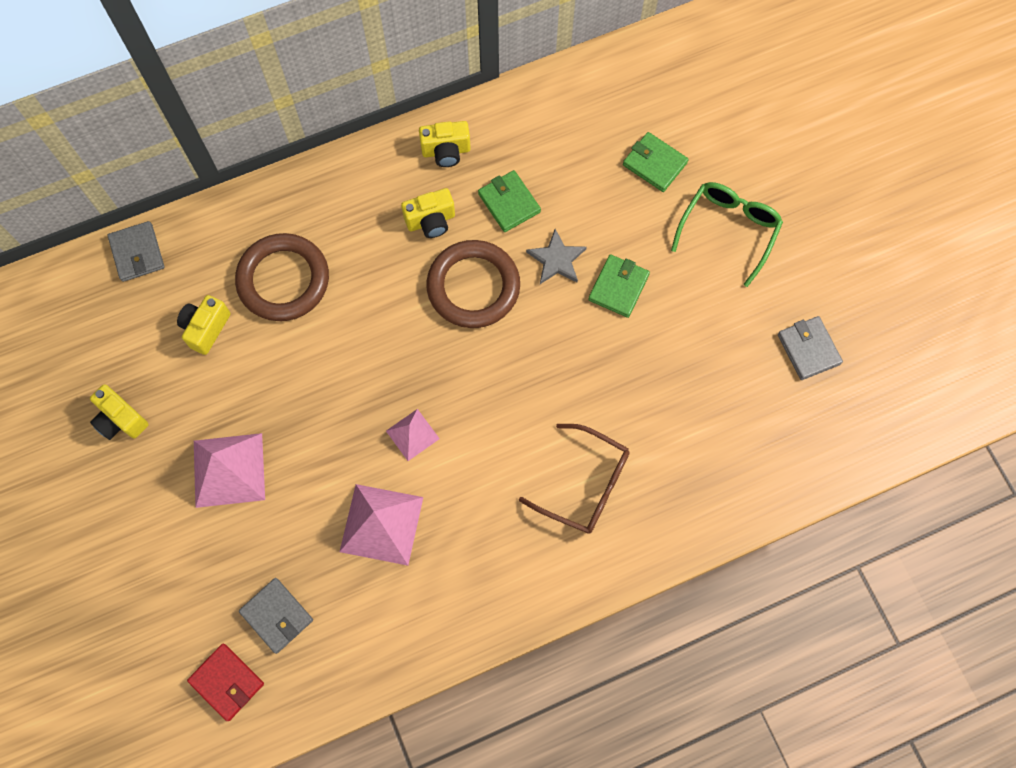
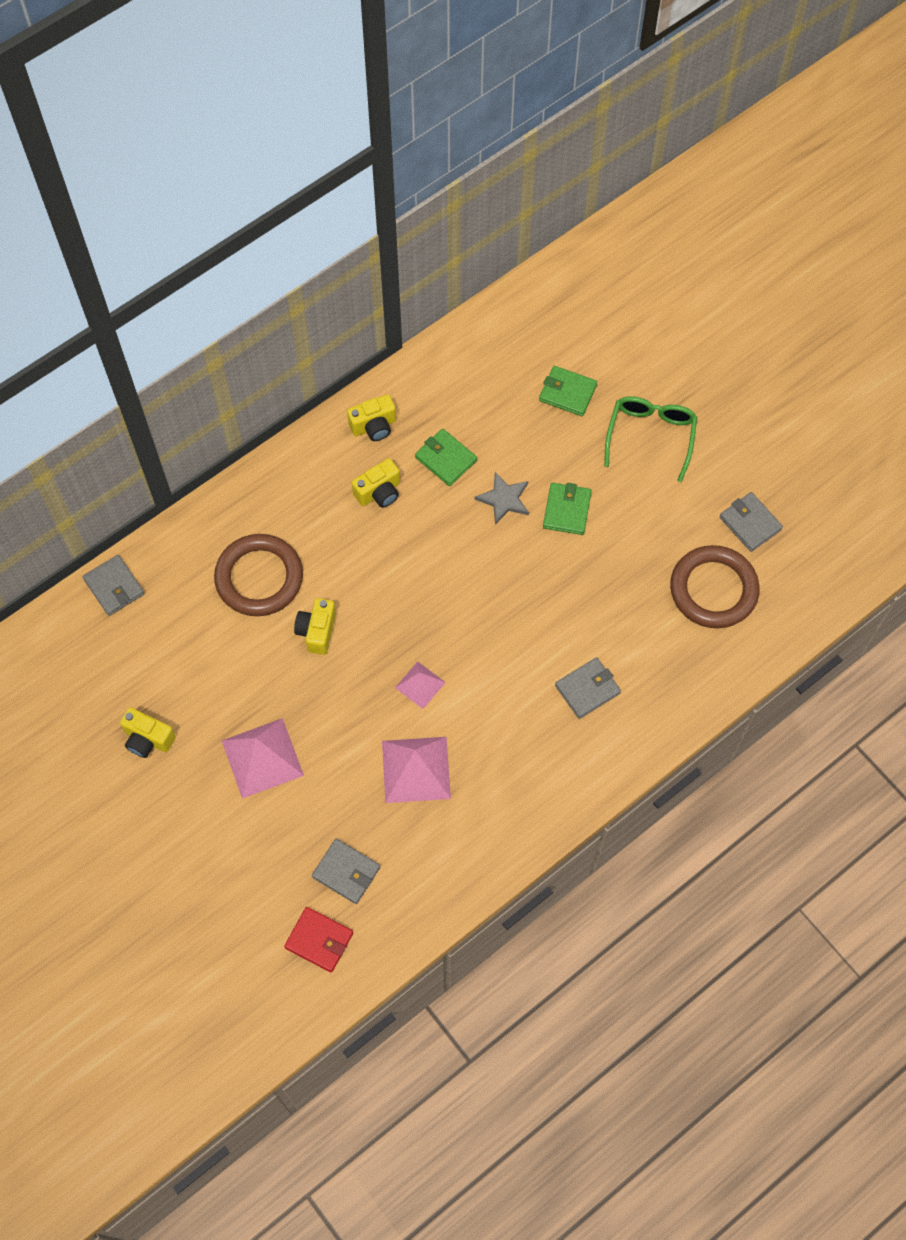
camera: 15 degrees left, 5 degrees down
yellow camera [177,295,231,355] -> yellow camera moved to [294,598,336,655]
brown ring [426,240,520,328] -> brown ring moved to [670,545,760,628]
brown glasses [519,424,630,534] -> grey wallet [555,657,621,719]

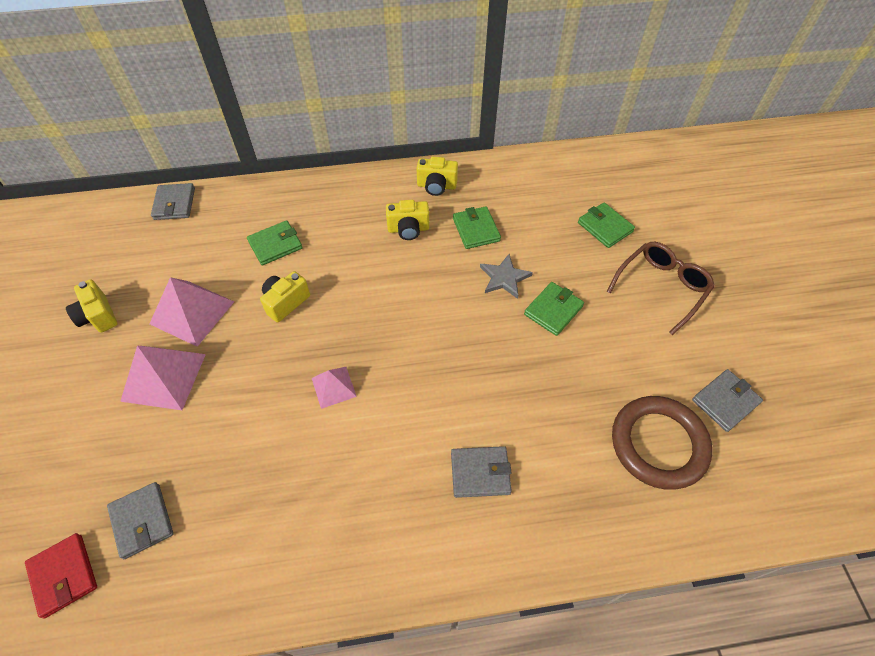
camera: 30 degrees right, 10 degrees down
brown ring [214,534,303,616] -> green wallet [247,220,303,266]
pink pyramid [382,737,451,803] -> pink pyramid moved to [150,277,234,347]
green glasses [604,396,697,482] -> brown glasses [607,242,715,335]
grey wallet [720,492,783,552] -> grey wallet turned 60 degrees clockwise [692,369,763,432]

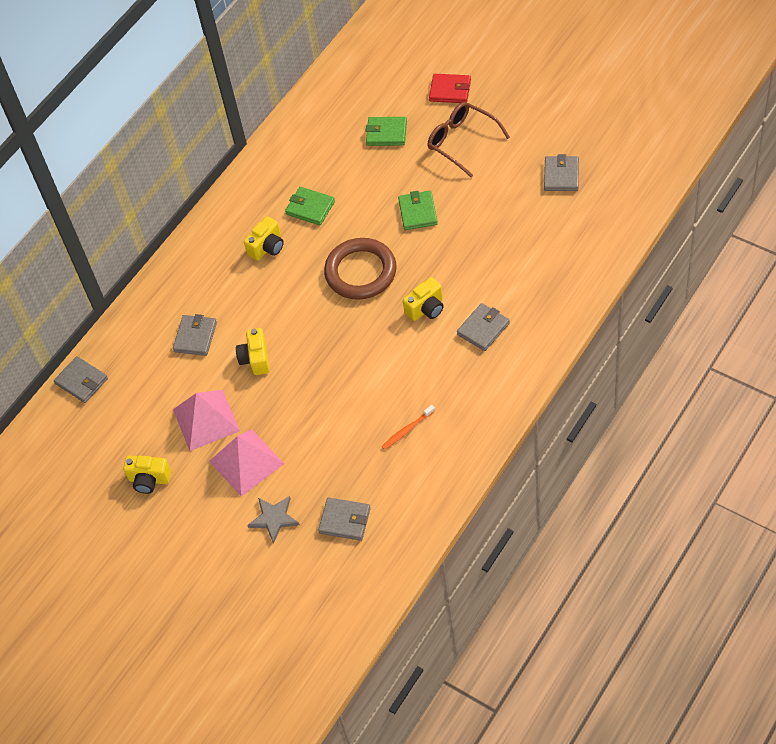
camera: 40 degrees left, 0 degrees up
red wallet [25,533,97,619] -> red wallet moved to [429,74,471,103]
green wallet [247,220,303,266] -> grey wallet [173,314,217,356]
pink pyramid [312,367,357,409] -> none
yellow camera [416,157,458,196] -> yellow camera moved to [403,277,444,321]
grey star [480,254,533,299] -> grey star moved to [247,496,300,543]
brown glasses [607,242,715,335] -> brown glasses turned 45 degrees counterclockwise [428,102,510,177]
brown ring [612,396,713,490] -> brown ring moved to [324,238,397,300]
none -> orange toothbrush [381,405,435,450]

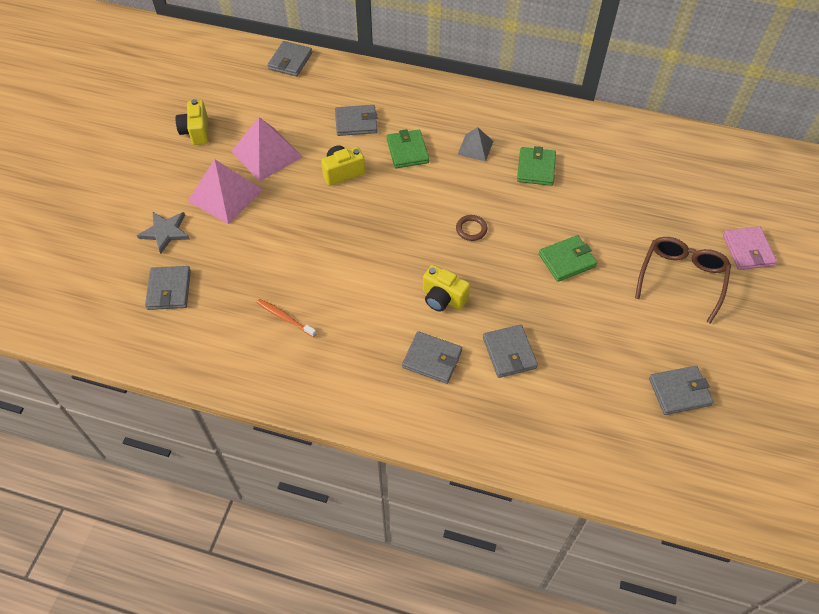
camera: 65 degrees right, 0 degrees up
yellow camera [244,216,284,261] -> grey pyramid [458,127,493,162]
brown ring [324,238,397,300] -> brown ring [456,215,487,241], size x0.40
green wallet [366,117,407,146] -> green wallet moved to [387,129,429,169]
red wallet [429,74,471,103] -> pink wallet [723,227,777,270]
none -> grey wallet [483,325,538,378]

